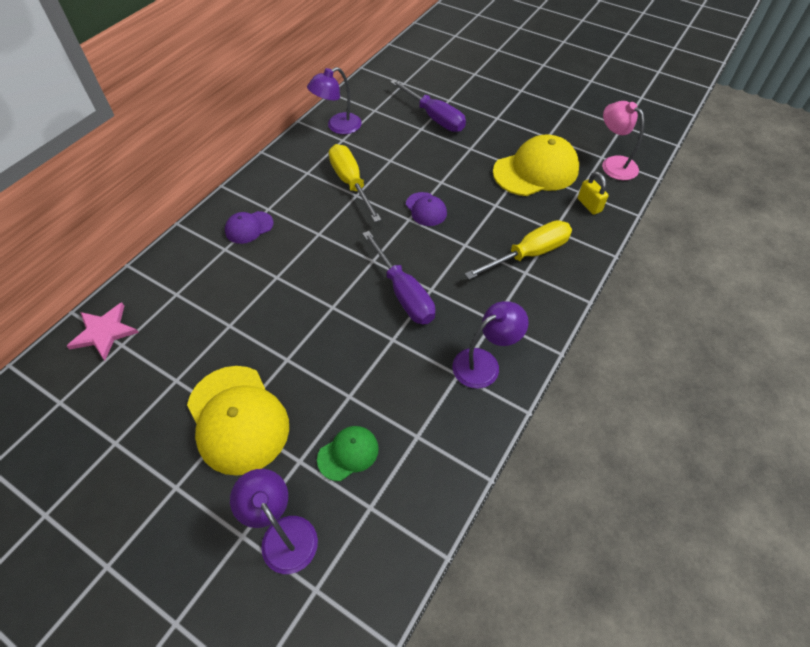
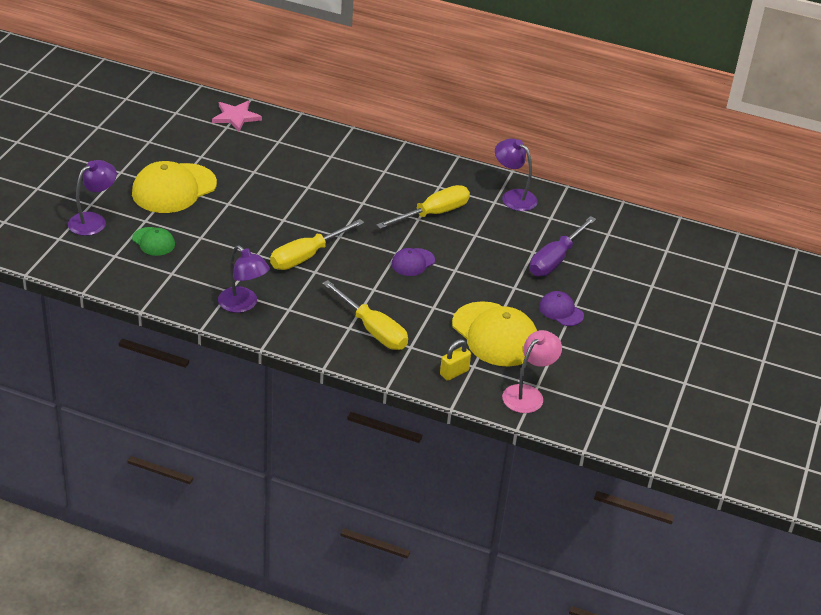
camera: 75 degrees right, 15 degrees down
purple cap [225,211,273,244] -> purple cap moved to [539,291,584,326]
purple screwdriver [362,231,435,324] -> yellow screwdriver [270,219,364,270]

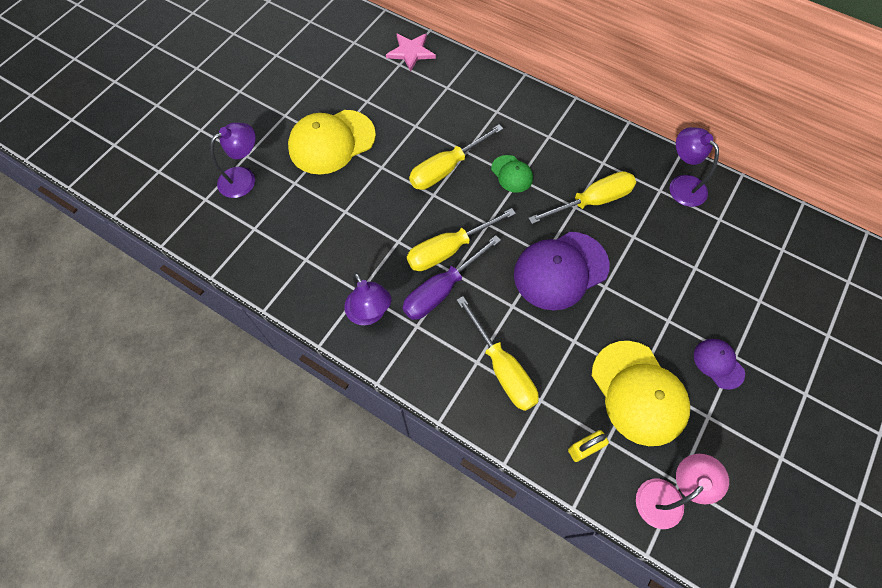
camera: 15 degrees right, 25 degrees up
green cap [132,227,175,256] -> green cap moved to [491,155,533,193]
purple cap [391,248,435,276] -> purple cap [514,232,610,310], size x1.97
purple screwdriver [530,216,596,276] -> purple screwdriver moved to [403,235,501,320]
none -> yellow screwdriver [409,124,503,190]

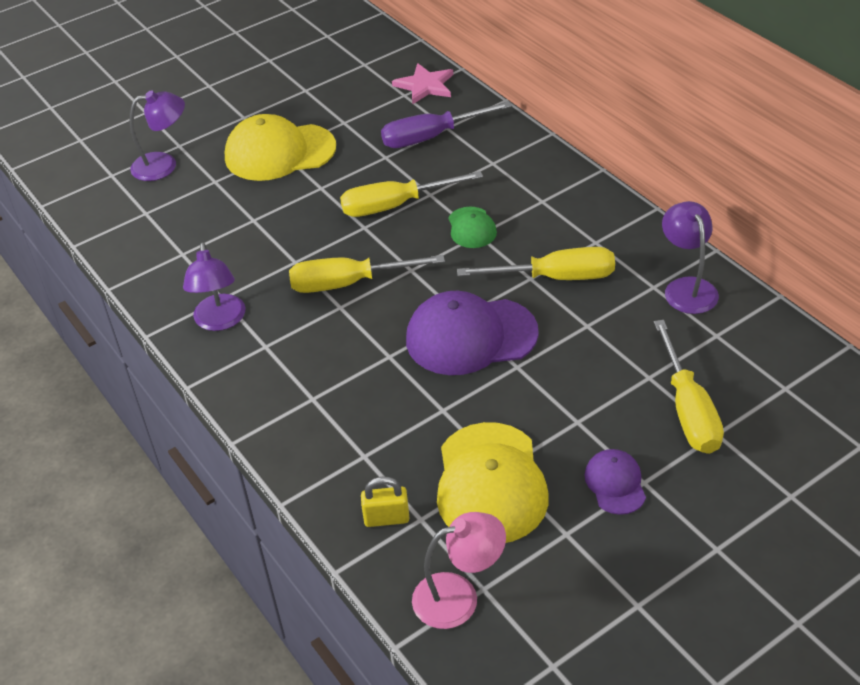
camera: 25 degrees right, 20 degrees down
purple screwdriver [403,235,501,320] -> purple screwdriver moved to [381,101,512,148]
yellow screwdriver [457,296,539,411] -> yellow screwdriver moved to [654,320,724,454]

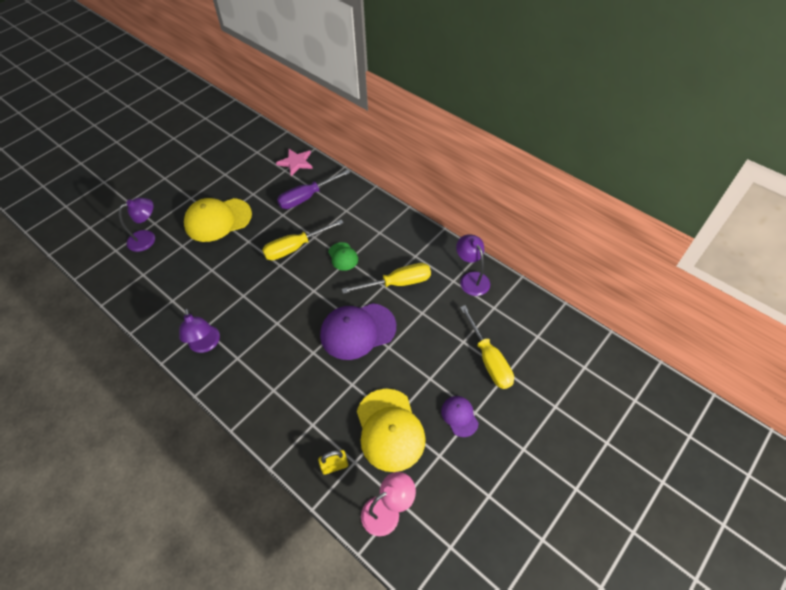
camera: 15 degrees left, 10 degrees up
yellow screwdriver [289,255,445,293] -> none

